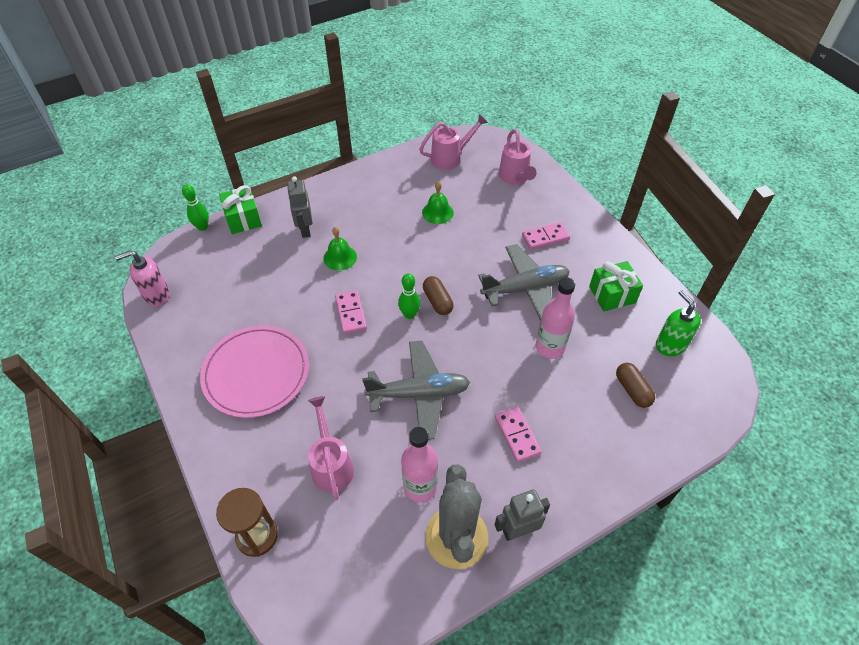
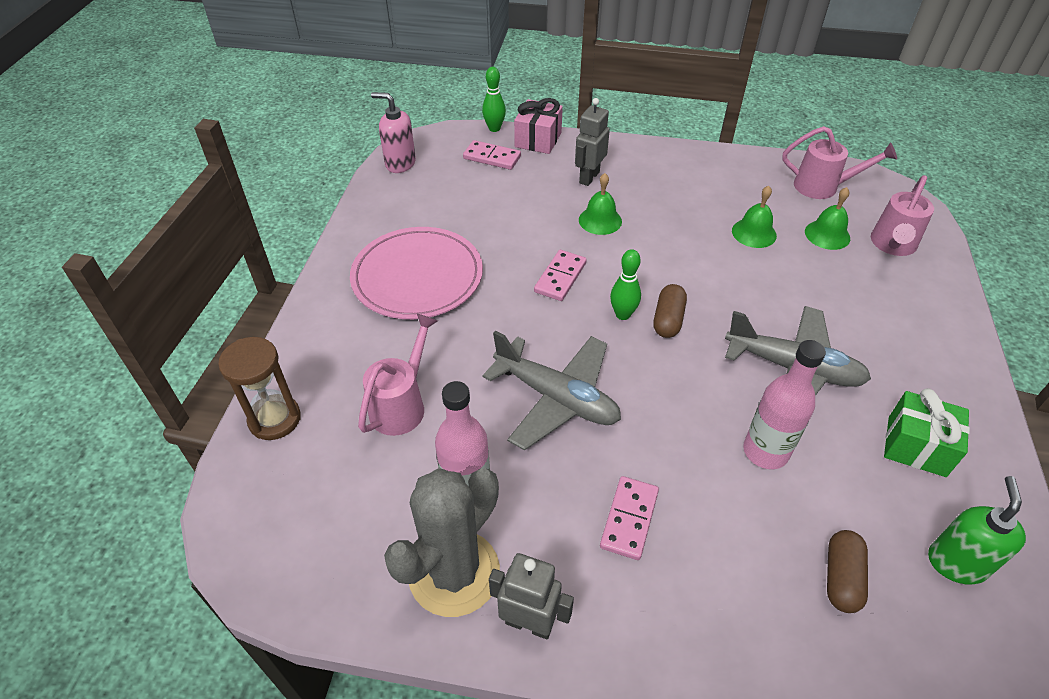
camera: 40 degrees right, 5 degrees down
green gift [219,185,262,234] -> pink gift [514,98,563,154]
pink domino [522,222,570,250] -> pink domino moved to [463,140,521,170]
none -> green bell [805,187,850,250]

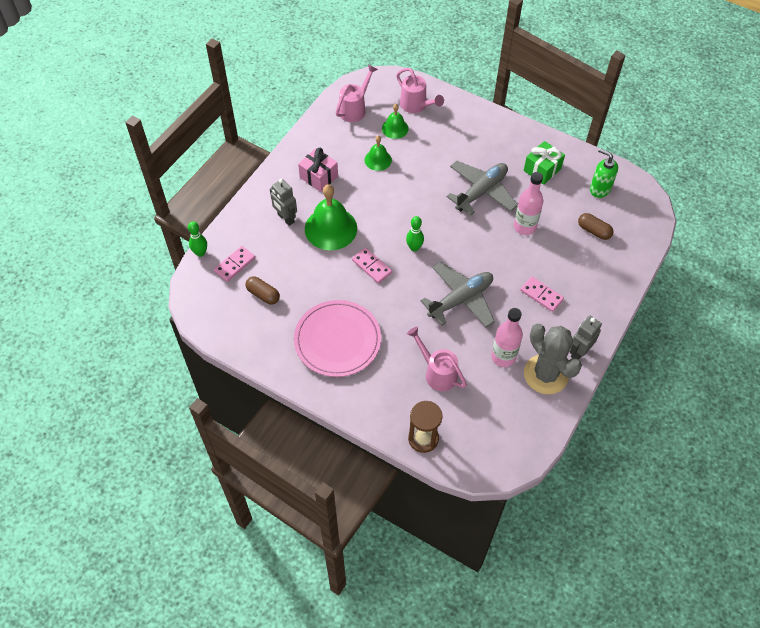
camera: 70 degrees left, 10 degrees up
pink soap dispenser [371,92,416,173] -> none
pink gift [514,98,563,154] -> pink gift moved to [298,148,338,192]
green bell [579,173,622,235] -> green bell [305,184,357,250], size x1.83
brown capsule [653,284,687,338] -> brown capsule moved to [245,276,280,305]

